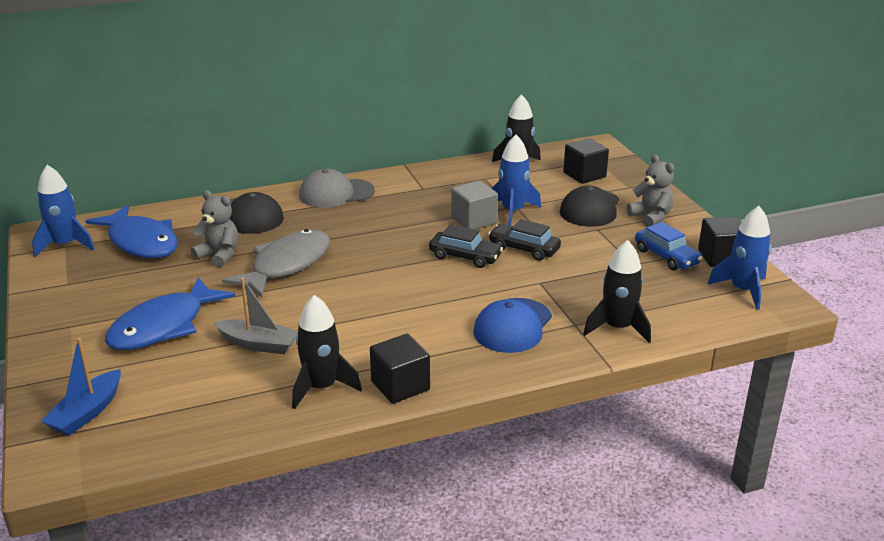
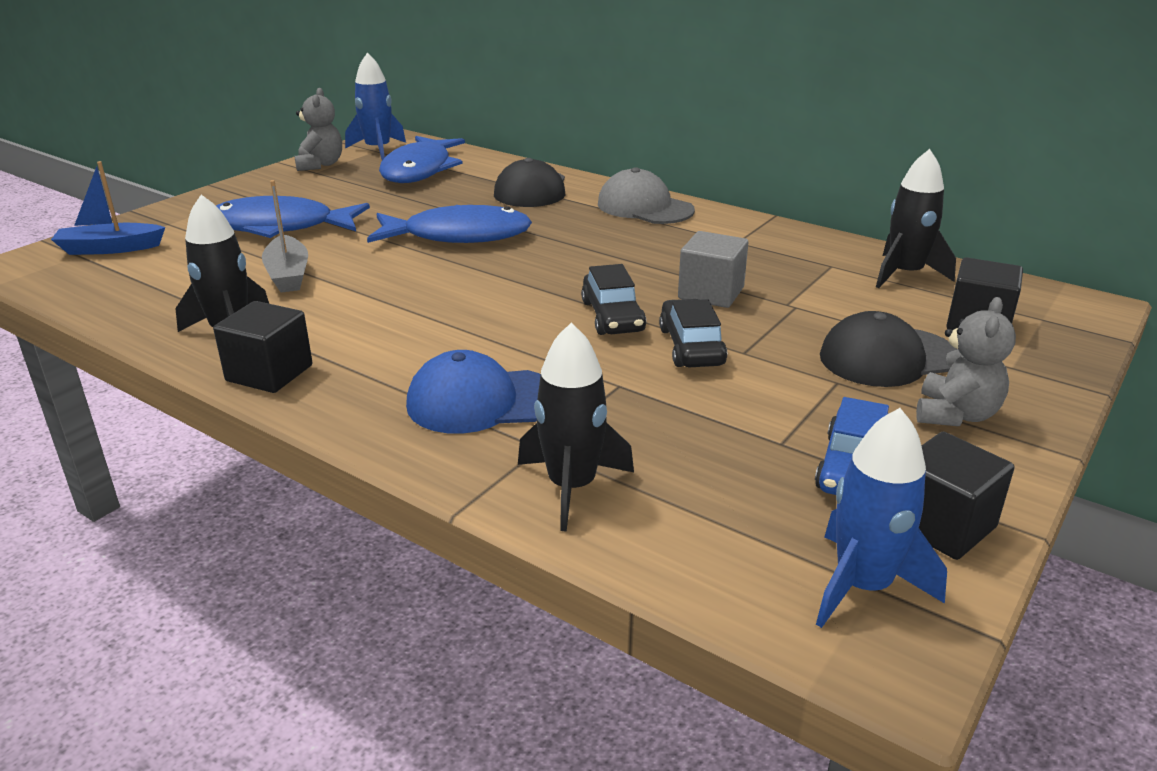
camera: 55 degrees right, 0 degrees up
grey teddy bear [191,190,238,267] -> grey teddy bear moved to [295,88,342,171]
grey fish [222,229,330,298] -> blue fish [367,205,532,243]
blue rocket [491,135,541,226] -> none

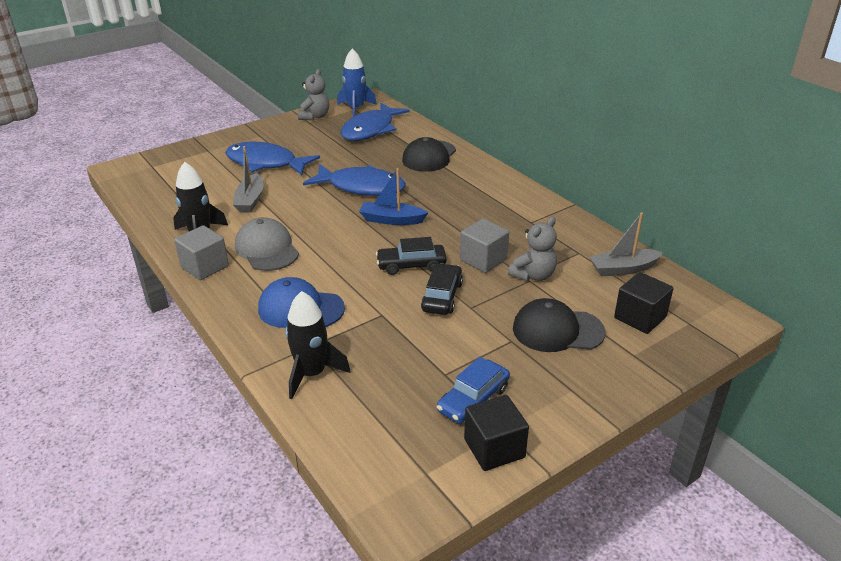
camera: 20 degrees right, 5 degrees up
blue boat [51,161,165,255] -> blue boat moved to [359,168,429,225]
black cube [213,301,313,393] -> grey cube [174,225,229,280]
black car [581,264,646,335] -> black car turned 75 degrees clockwise [376,237,447,275]
grey cap [598,167,695,224] -> grey cap moved to [235,217,299,271]
blue rocket [816,408,947,628] -> none
black rocket [876,149,956,288] -> grey boat [590,212,664,277]
grey teddy bear [916,297,1016,426] -> grey teddy bear moved to [508,217,557,281]

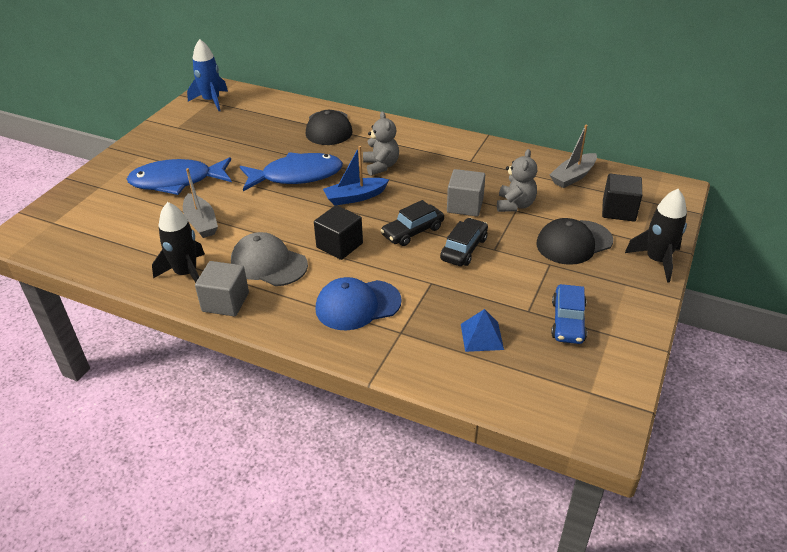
camera: 30 degrees left, 5 degrees up
black rocket [285,291,351,399] -> black rocket moved to [625,189,687,282]
grey teddy bear [298,69,329,120] -> grey teddy bear moved to [363,111,399,176]
blue fish [341,103,410,141] -> none
black car [421,263,463,315] -> black car turned 45 degrees clockwise [440,218,488,266]
black cube [464,395,529,471] -> black cube moved to [314,205,363,260]
none -> blue pyramid [461,309,504,352]

